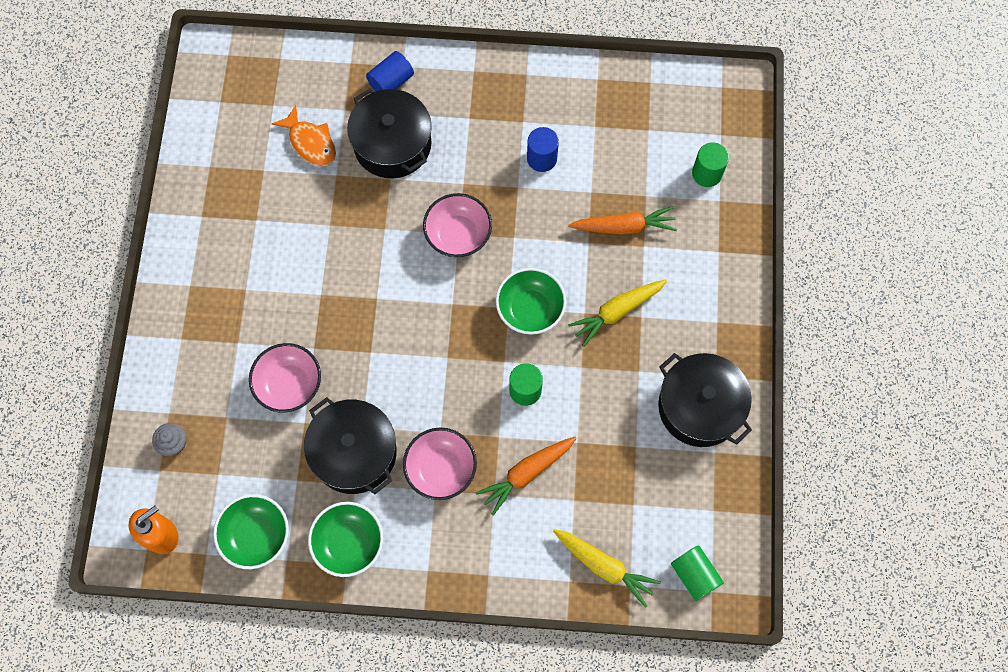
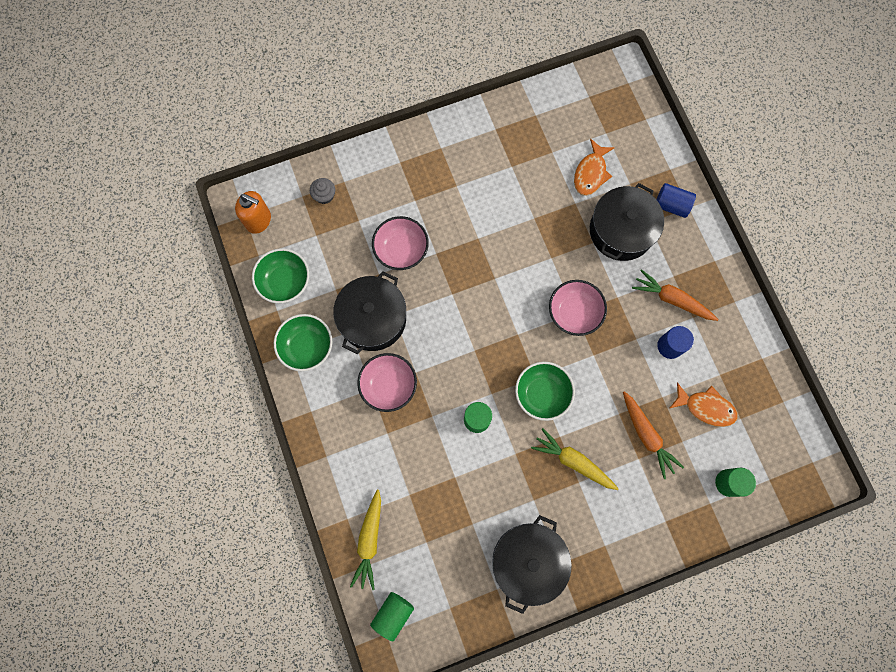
camera: 65 degrees right, 5 degrees up
orange carrot [476,436,577,516] -> orange carrot moved to [632,269,719,321]
none -> orange fish [670,382,738,427]

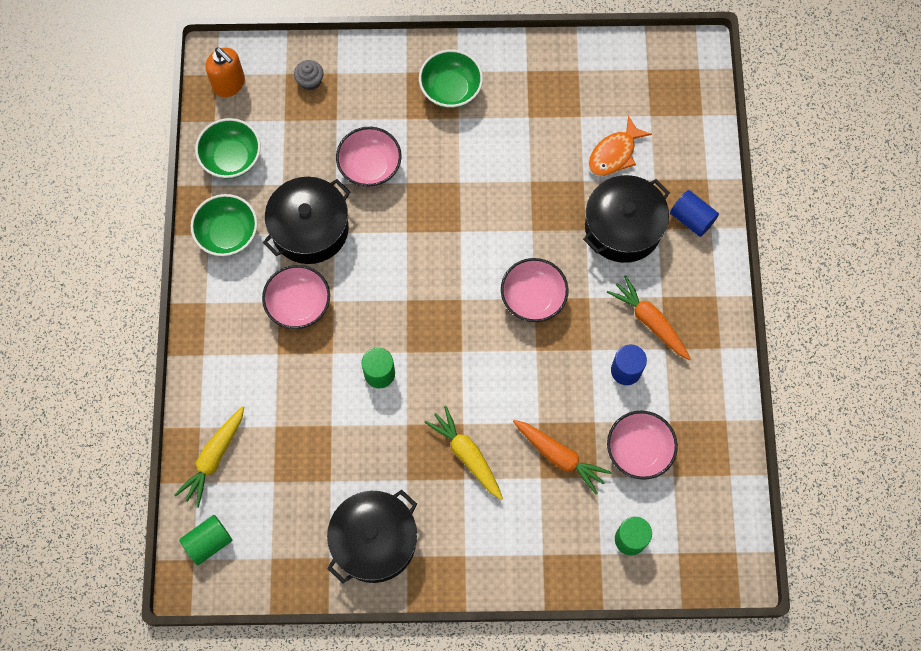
camera: 20 degrees right, 5 degrees down
green bowl [515,362,575,421] -> green bowl moved to [419,50,483,108]
orange carrot [623,391,684,479] -> orange carrot turned 45 degrees counterclockwise [513,420,612,495]
orange fish [670,382,738,427] -> pink bowl [607,410,678,480]

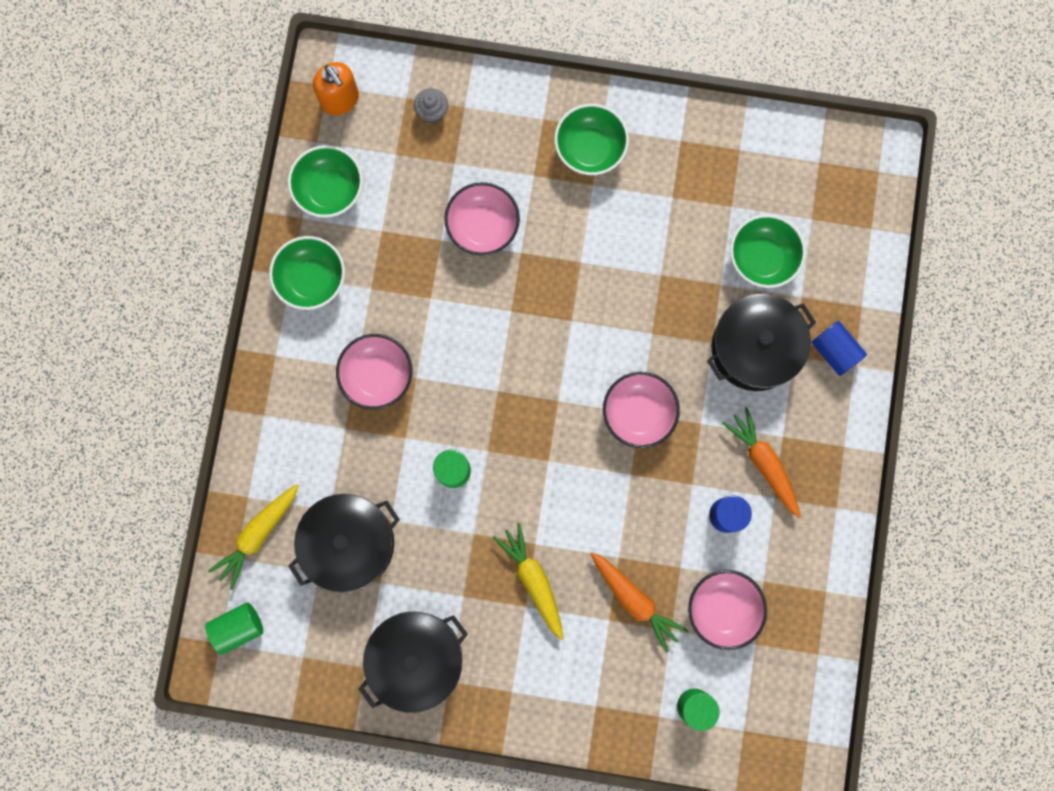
camera: 10 degrees right, 10 degrees up
black pot [263,177,350,264] -> black pot moved to [288,494,400,593]
orange fish [589,115,652,176] -> green bowl [730,214,806,288]

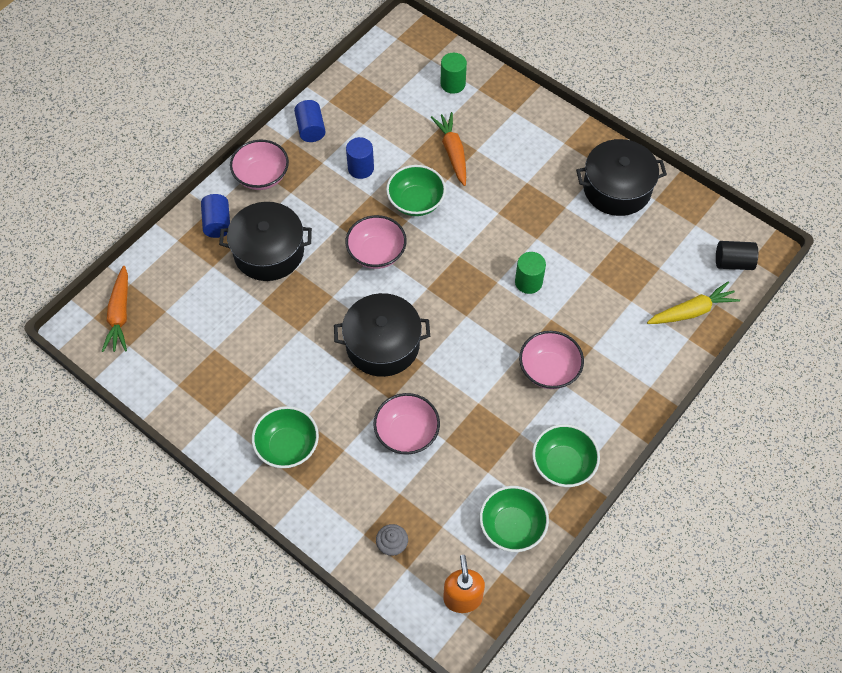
camera: 150 degrees left, 20 degrees down
green cylinder [205,602,263,655] -> black cylinder [716,241,758,270]
black pot [288,494,400,593] -> black pot moved to [334,293,430,377]
yellow carrot [493,523,564,640] -> none
pink bowl [688,570,767,650] -> pink bowl moved to [230,140,289,190]
orange carrot [722,407,801,518] -> orange carrot moved to [101,266,128,352]
green bowl [730,214,806,288] -> green bowl moved to [386,165,446,216]
none -> blue cylinder [294,100,325,142]

